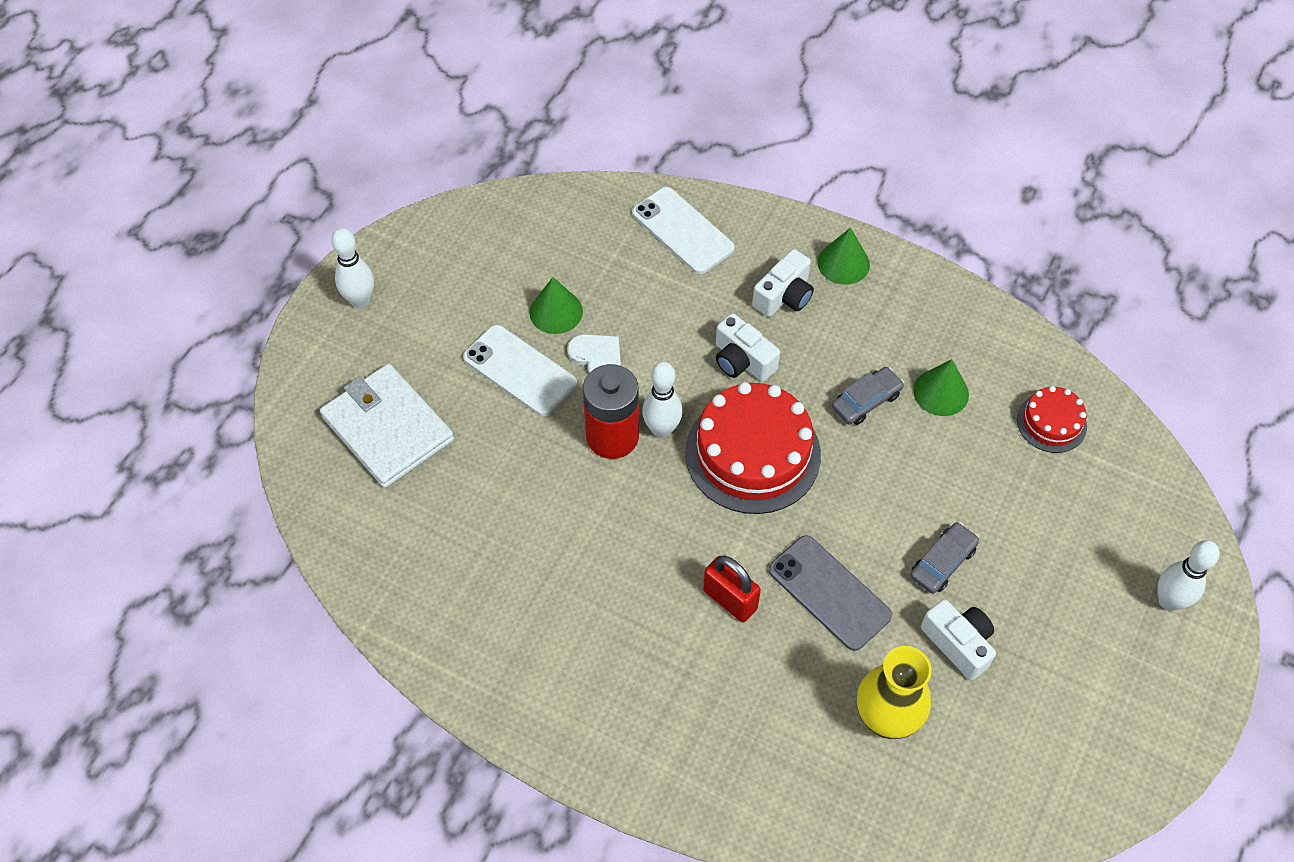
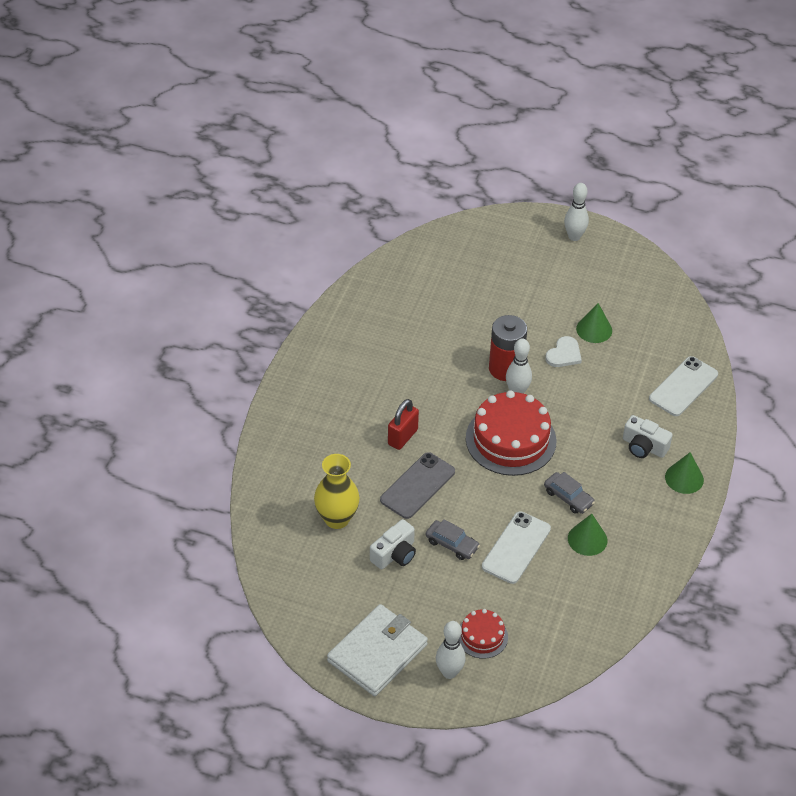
camera: 80 degrees right, 10 degrees down
white wallet [320,364,454,488] -> white wallet moved to [327,604,428,696]
white phone [463,325,577,416] -> white phone moved to [482,512,551,584]
white camera [716,313,780,382] -> none
red cake [1017,386,1087,453] -> red cake moved to [459,609,508,659]

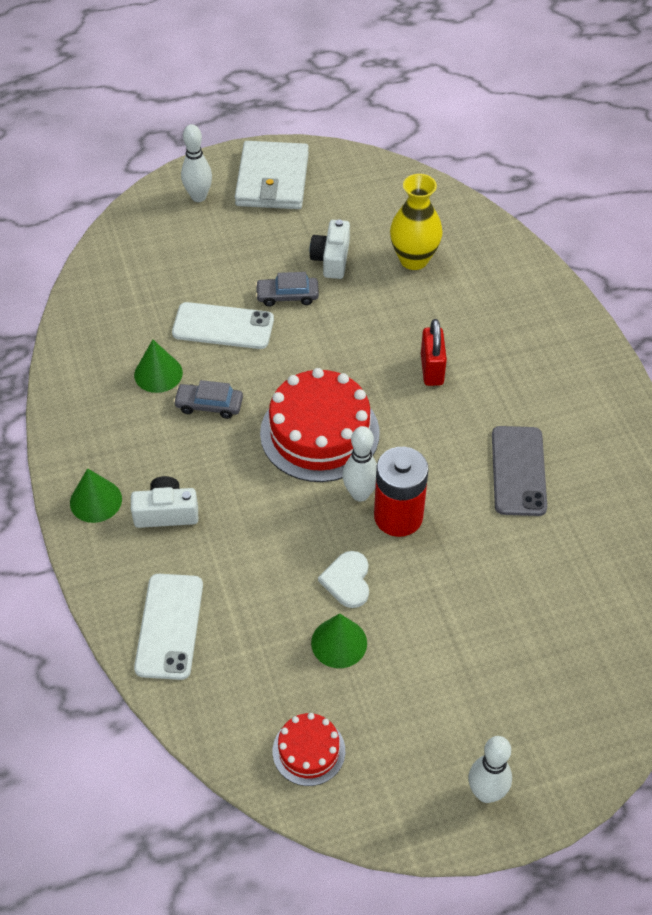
camera: 145 degrees right, 5 degrees up
grey phone [380,452,455,519] -> grey phone moved to [492,426,547,516]
red cake [459,609,508,659] -> red cake moved to [273,713,345,786]
white phone [482,512,551,584] -> white phone turned 75 degrees counterclockwise [172,302,274,349]

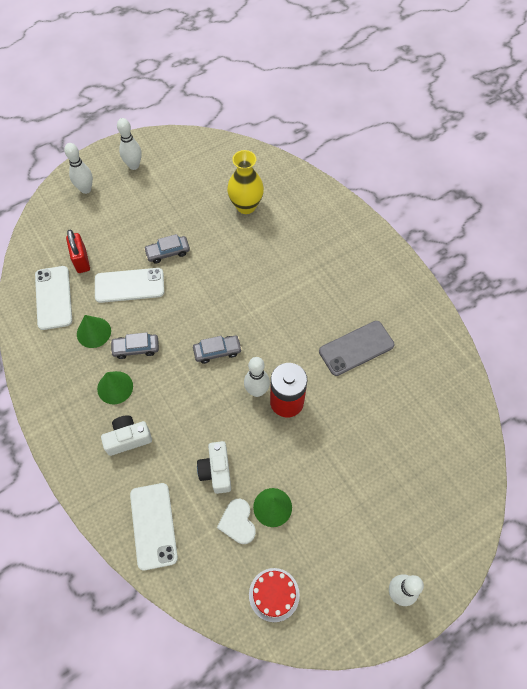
camera: 15 degrees left, 10 degrees up
green cone [70,468,122,523] -> green cone moved to [97,371,133,404]
white wallet [235,141,309,209] -> white bowling pin [117,118,142,170]
red cake [260,368,380,482] -> grey car [193,336,242,364]
white camera [309,219,350,279] -> white camera moved to [197,441,231,494]
white heart [318,551,369,608] -> white heart moved to [217,499,256,544]
red padlock [421,319,447,386] -> red padlock moved to [66,230,90,273]
grey phone [492,426,547,516] -> grey phone turned 75 degrees clockwise [319,321,394,376]
none -> white phone [35,266,72,330]

